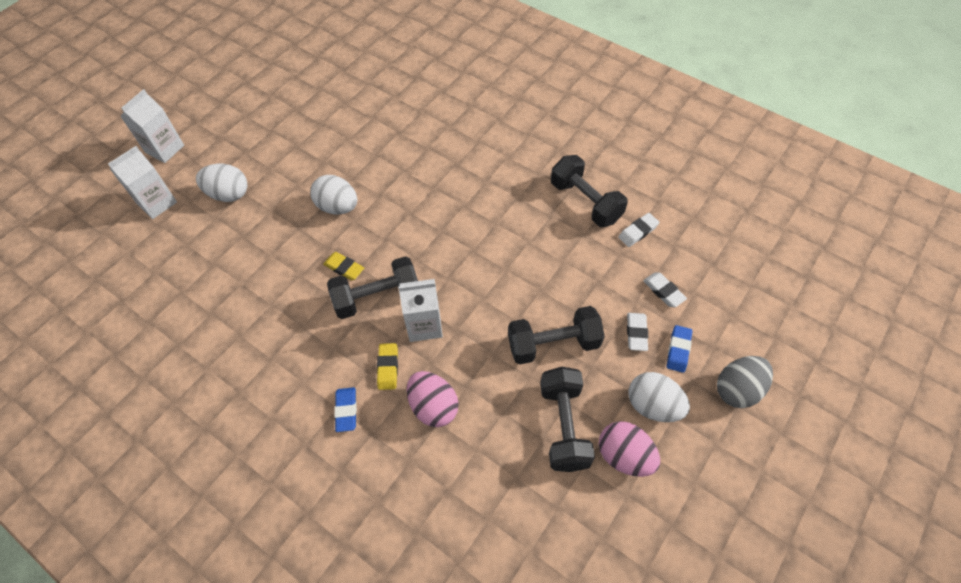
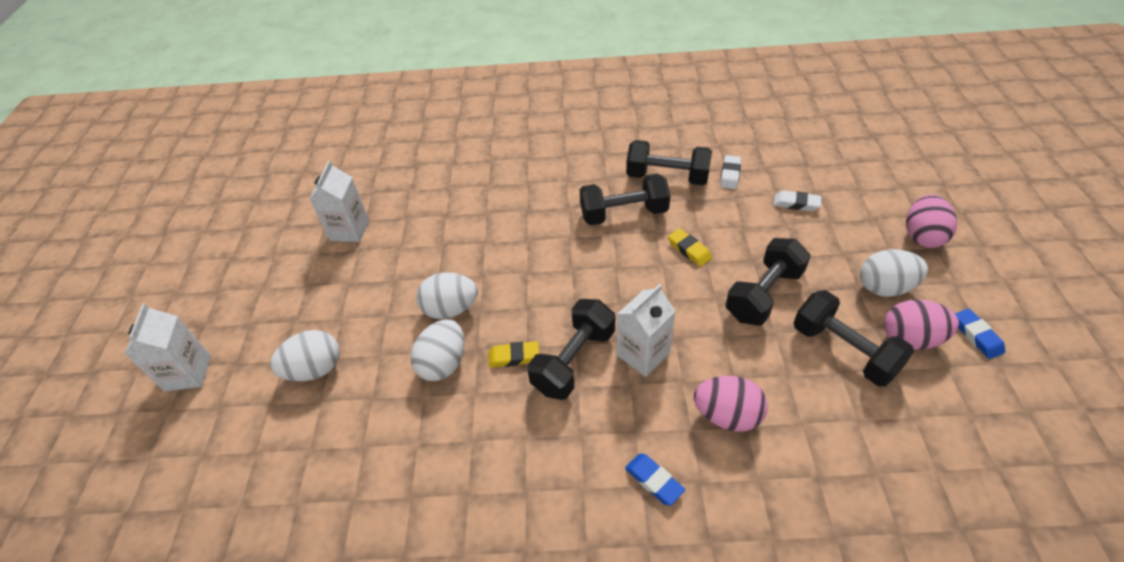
camera: 35 degrees left, 10 degrees down
white carton [108,146,177,219] -> white carton moved to [309,161,369,242]
yellow eraser [377,343,398,390] -> yellow eraser moved to [668,228,712,267]
white eraser [627,313,648,351] -> none
blue eraser [667,325,692,373] -> blue eraser moved to [955,308,1005,359]
grey egg [717,356,773,408] -> pink egg [906,195,957,248]
none -> white egg [411,319,464,381]
none -> black dumbbell [580,173,670,225]

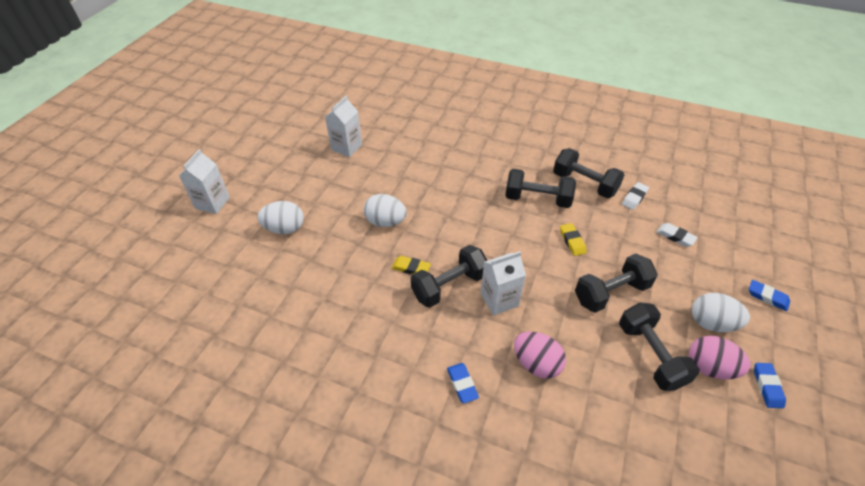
camera: 20 degrees right, 0 degrees up
white egg [411,319,464,381] -> none
pink egg [906,195,957,248] -> blue eraser [749,280,790,311]

